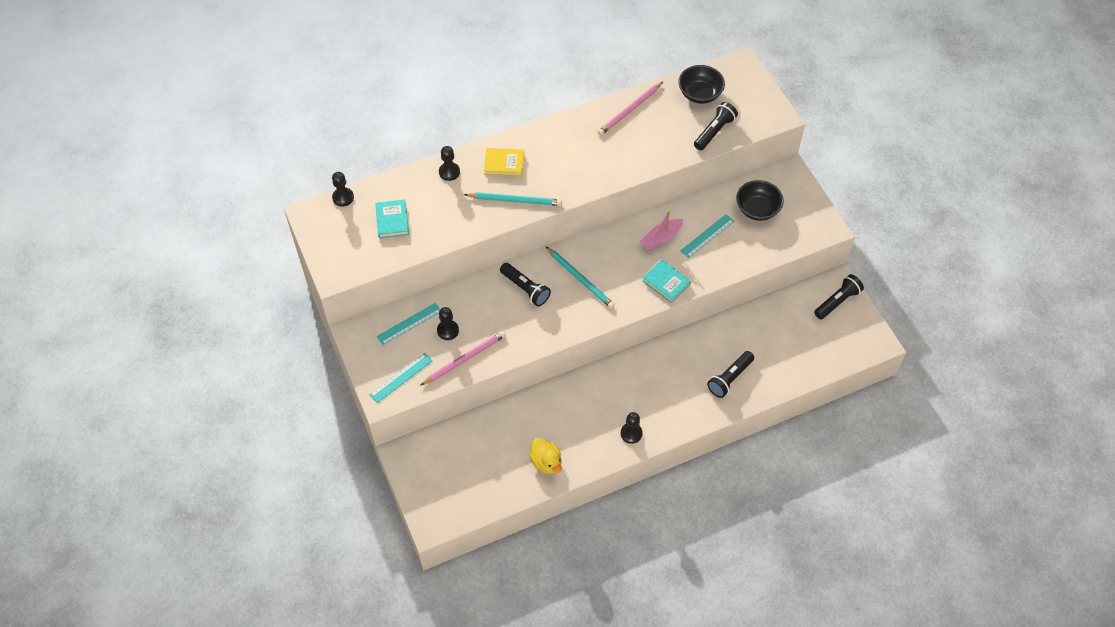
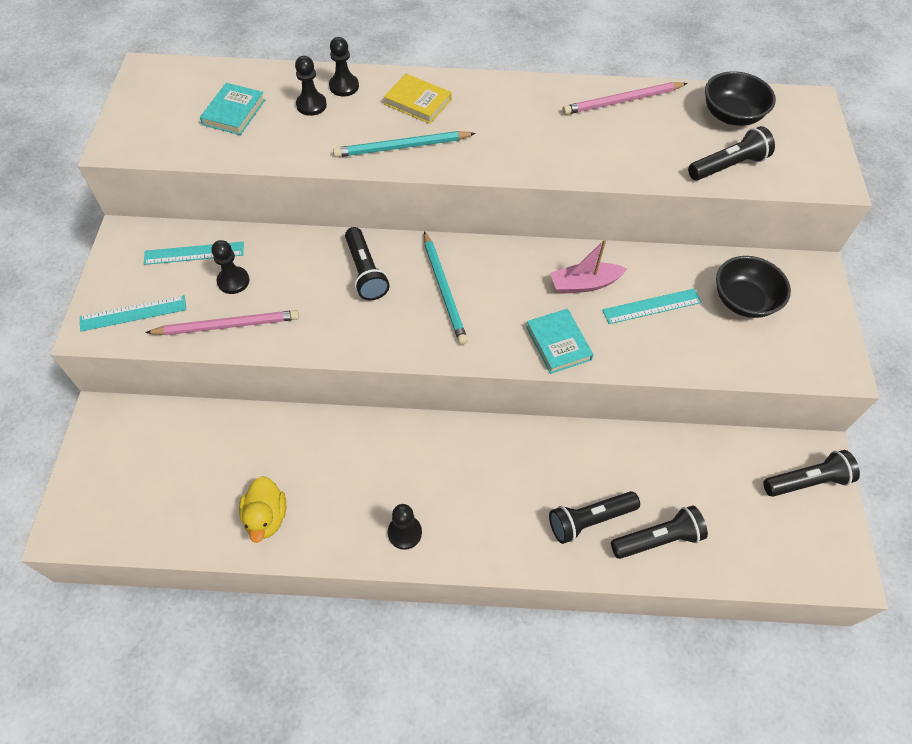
camera: 25 degrees right, 0 degrees up
black pawn [332,172,354,207] -> black pawn moved to [295,56,327,116]
turquoise pencil [464,192,562,206] -> turquoise pencil turned 135 degrees clockwise [333,131,476,157]
none -> black flashlight [611,505,708,559]

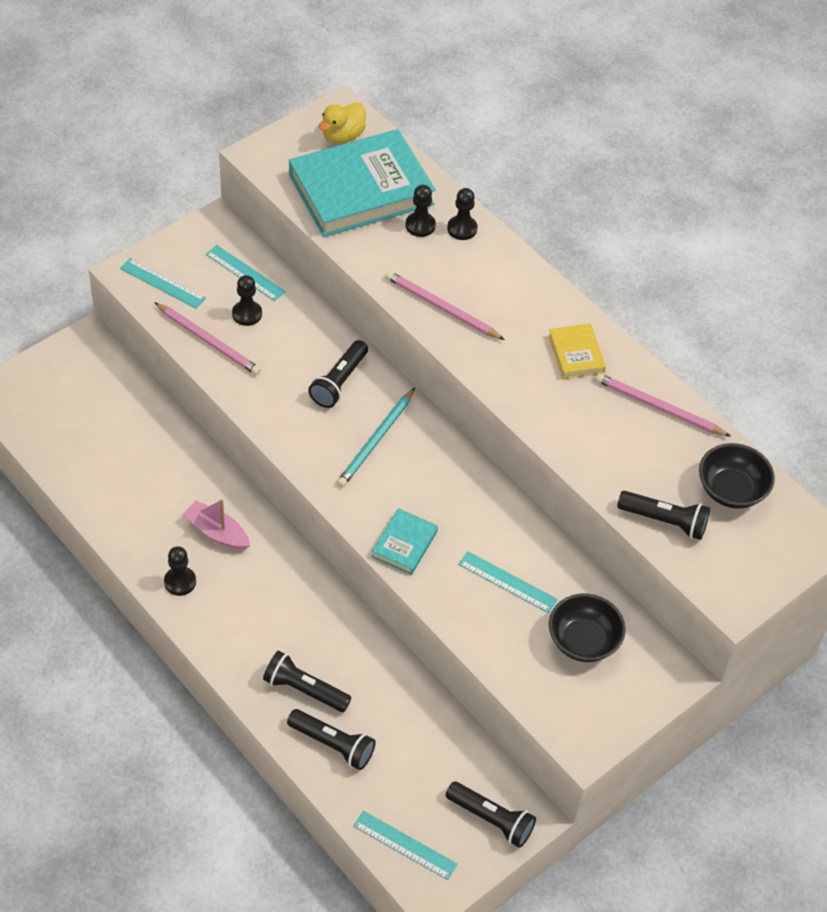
camera: 45 degrees right, 5 degrees down
turquoise book [200,83,265,135] -> turquoise book [289,129,436,237], size x2.24
yellow duck [239,476,286,543] -> yellow duck moved to [319,102,366,144]
turquoise pencil [333,131,476,157] -> pink pencil [385,271,505,340]
yellow book [384,74,452,124] -> yellow book moved to [548,324,606,379]
pink boat [550,239,627,294] -> pink boat moved to [183,499,250,550]
none -> turquoise ruler [353,811,458,880]

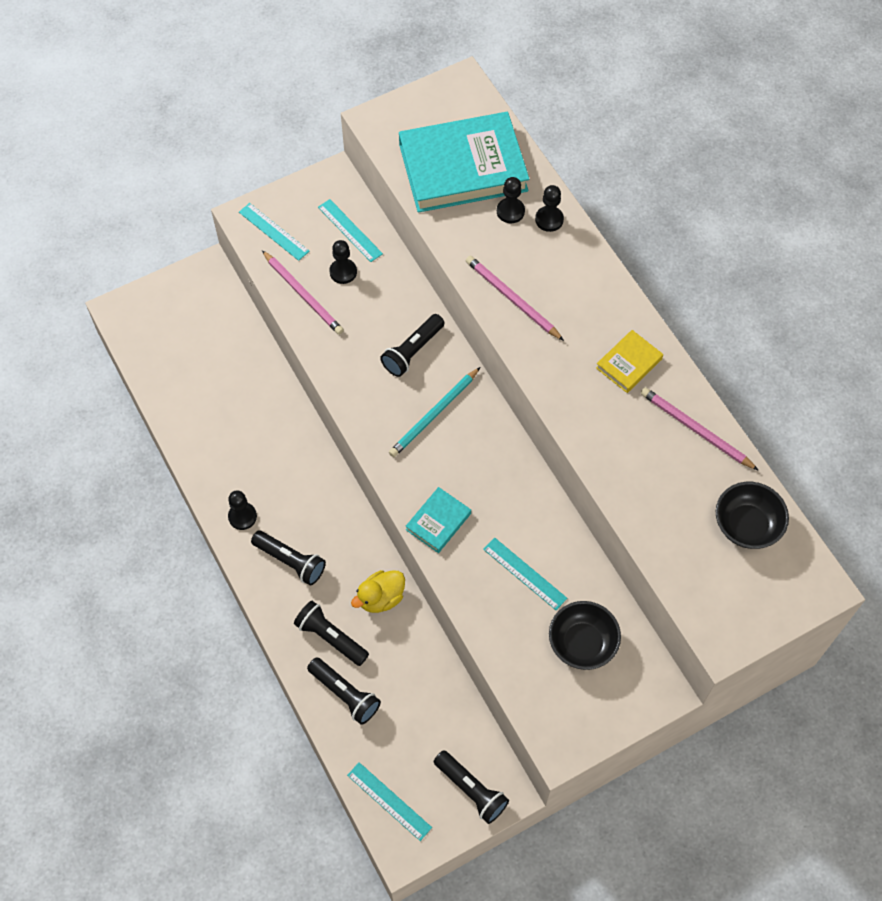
camera: 15 degrees right, 10 degrees up
pink boat [183,499,250,550] -> none
yellow duck [319,102,366,144] -> yellow duck moved to [351,570,405,613]
yellow book [548,324,606,379] -> yellow book turned 45 degrees clockwise [596,330,663,393]
black flashlight [617,491,710,540] -> black flashlight moved to [251,531,326,586]

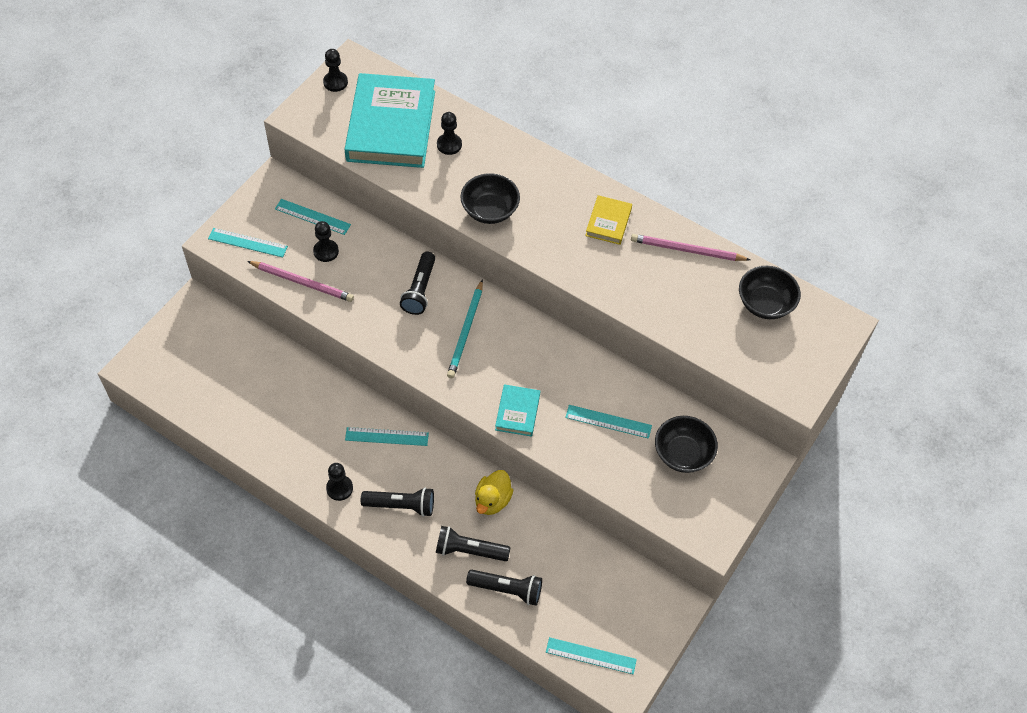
camera: 30 degrees left, 5 degrees down
turquoise book [399,112,529,213] -> turquoise book turned 45 degrees counterclockwise [344,73,435,168]
black flashlight [434,750,509,824] -> none
pink pencil [466,256,564,341] -> black bowl [461,173,520,224]
black pawn [535,185,564,232] -> black pawn moved to [323,49,348,92]
none -> turquoise ruler [345,427,429,446]

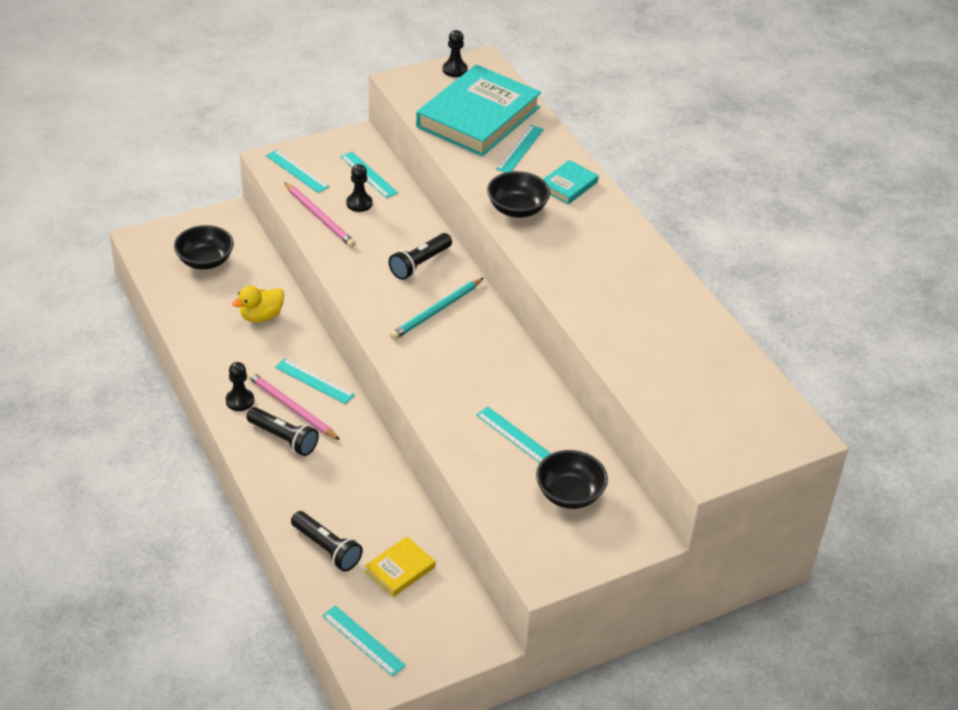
camera: 30 degrees right, 15 degrees down
black flashlight [436,526,510,561] -> none
black pawn [437,112,462,155] -> turquoise ruler [496,125,544,173]
yellow duck [475,470,513,515] -> yellow duck moved to [232,286,284,322]
turquoise book [495,384,540,437] -> turquoise book moved to [543,160,599,204]
yellow book [585,195,632,245] -> yellow book moved to [365,536,435,597]
pink pencil [631,234,750,261] -> pink pencil moved to [247,372,340,440]
black bowl [739,266,801,319] -> black bowl moved to [174,225,234,270]

